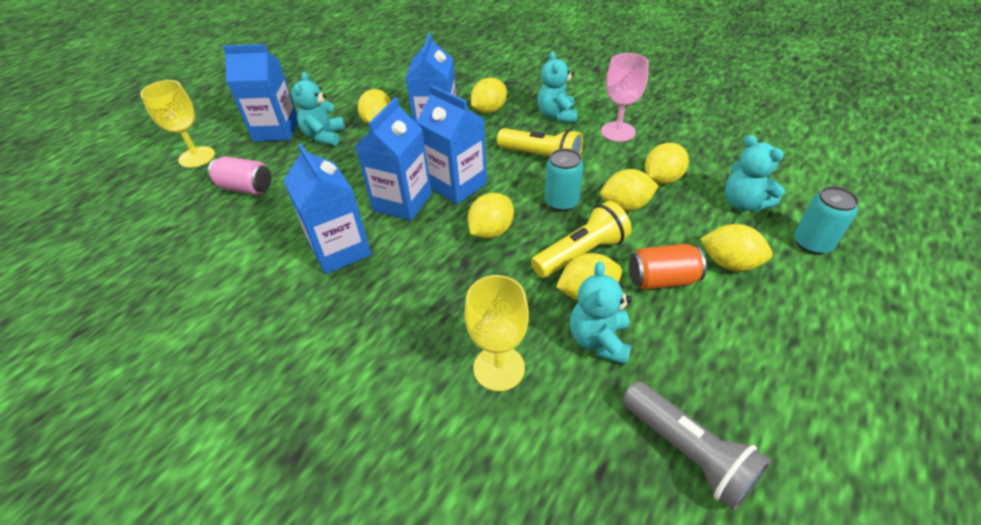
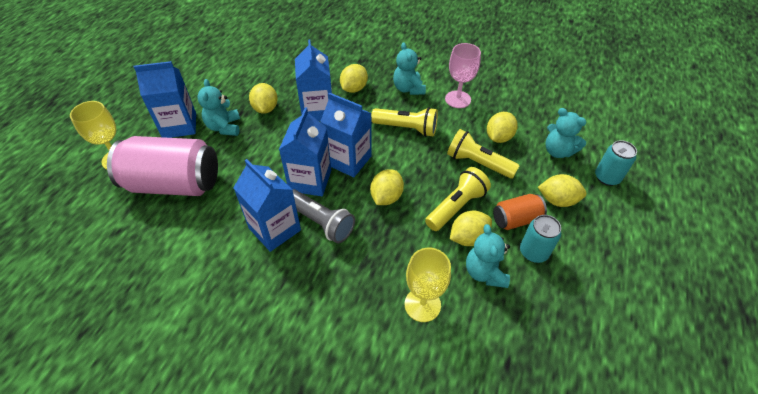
camera: 15 degrees left, 5 degrees up
pink can [208,156,271,195] -> pink can [107,136,218,196], size x2.02
turquoise can [545,148,583,212] -> turquoise can moved to [520,215,561,263]
yellow lemon [600,169,658,211] -> yellow flashlight [447,129,520,179]
grey flashlight [622,381,771,511] -> grey flashlight moved to [292,189,355,243]

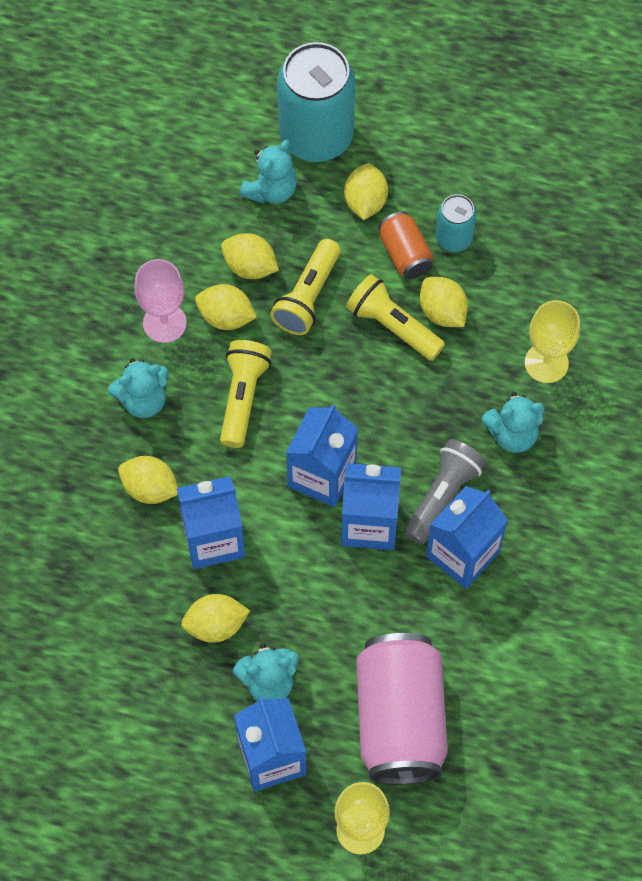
camera: 95 degrees left, 15 degrees up
yellow lemon [370,169,404,205] -> yellow lemon moved to [195,284,257,330]
turquoise teddy bear [466,224,510,288] -> turquoise teddy bear moved to [482,392,544,453]
turquoise can [595,140,637,186] -> turquoise can [277,42,355,162], size x2.02

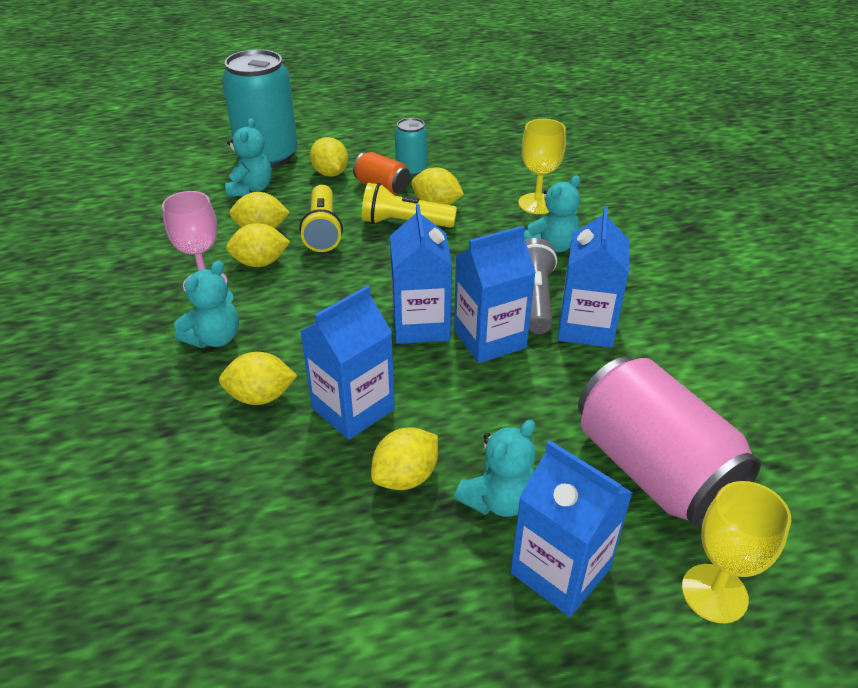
camera: 30 degrees left, 25 degrees down
yellow flashlight [220,340,272,448] -> none

